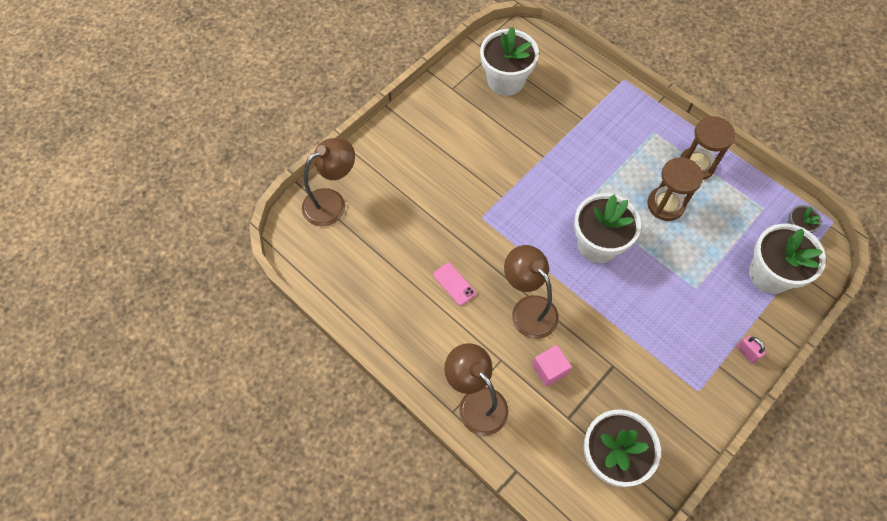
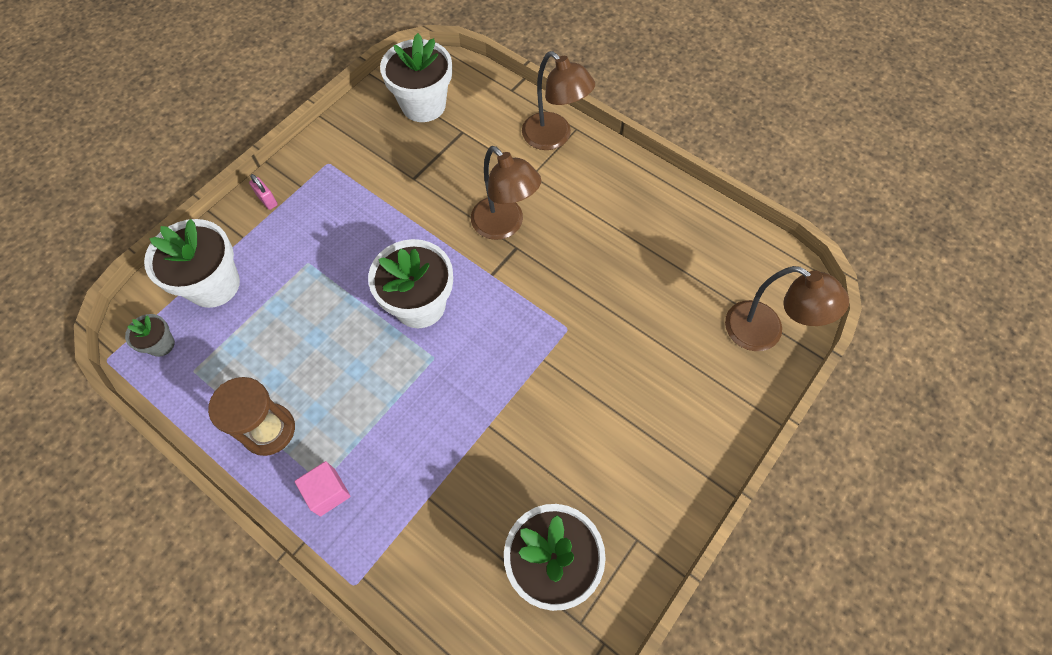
camera: 175 degrees right, 0 degrees up
brown lamp [302,138,355,226] -> brown lamp turned 105 degrees counterclockwise [725,266,849,351]
pink phone [433,263,476,306] -> none
pink cube [532,345,572,387] -> pink cube moved to [295,461,351,517]
brown hourglass [647,157,703,221] -> none

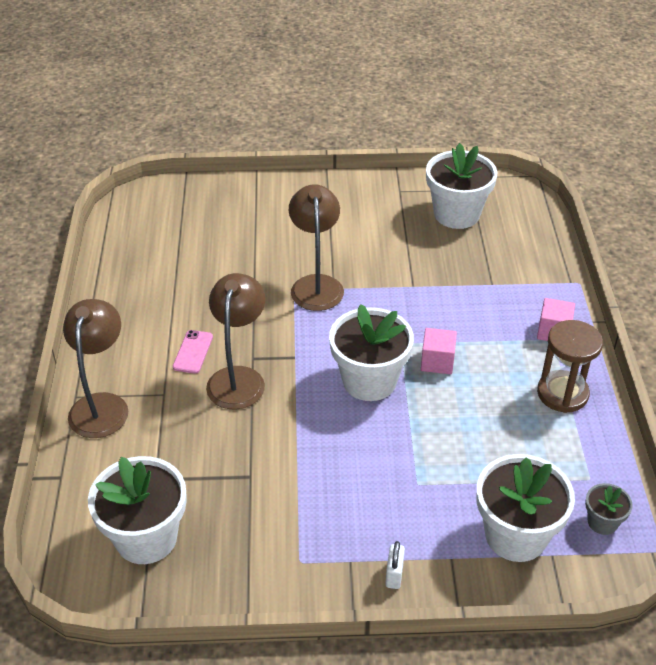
camera: 130 degrees left, 20 degrees down
pink padlock [249,174,278,210] -> white padlock [385,541,405,589]
brown lamp [725,266,849,351] -> brown lamp moved to [289,184,344,311]
none -> pink phone [173,330,213,374]
none -> pink cube [421,328,457,374]

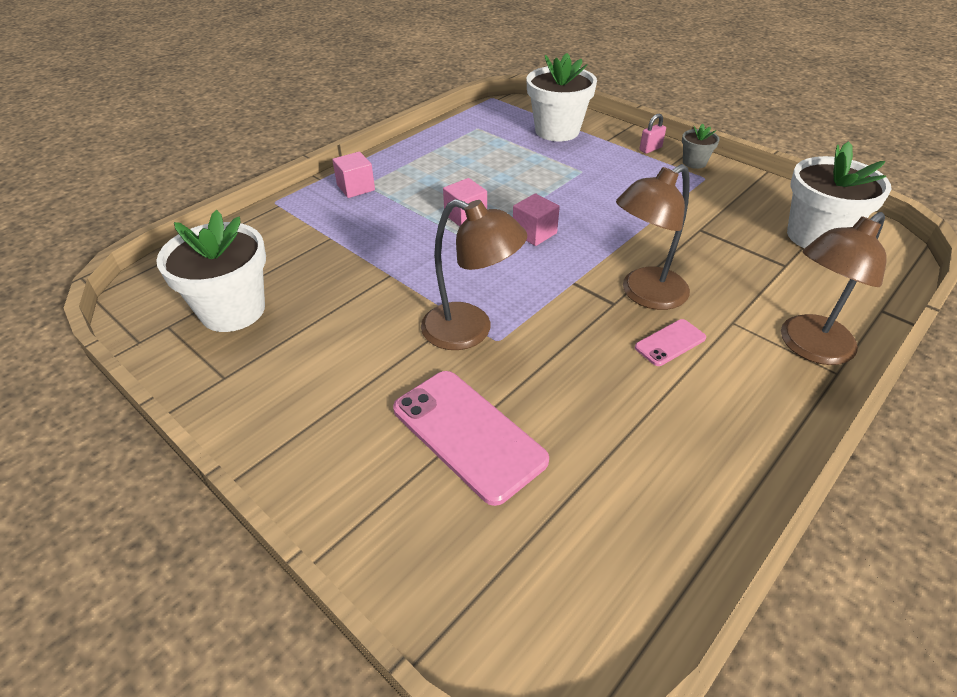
camera: 135 degrees left, 0 degrees up
brown lamp [289,184,344,311] -> brown lamp turned 105 degrees counterclockwise [421,199,527,350]
white flower pot [329,304,414,401] -> pink cube [513,193,560,246]
white padlock [385,541,405,589] -> pink padlock [639,114,666,154]
brown hourglass [537,320,603,413] -> none
grey flower pot [585,483,633,535] -> grey flower pot moved to [682,124,720,169]
none -> pink phone [393,371,549,506]

